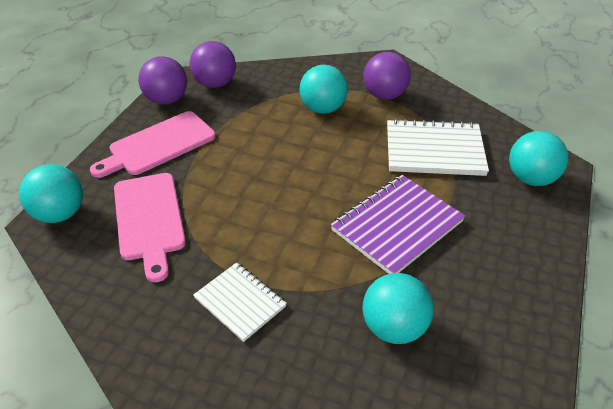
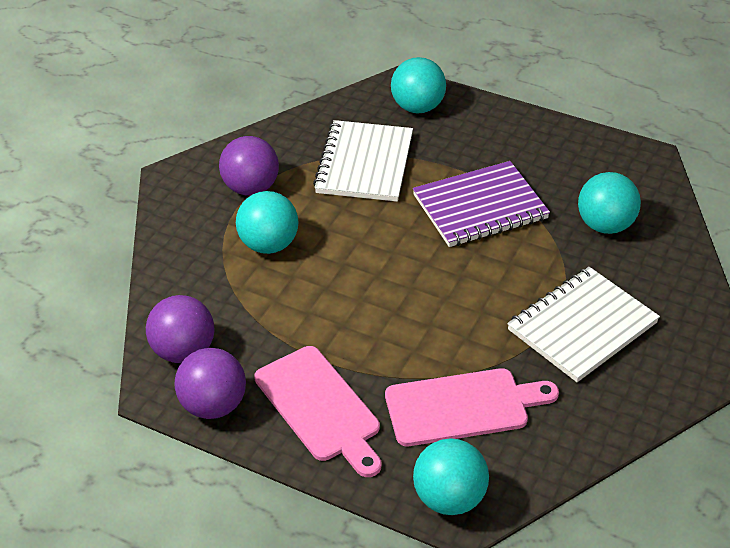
camera: 85 degrees left, 0 degrees up
white notebook [193,262,287,342] -> white notebook [507,267,660,382], size x1.61
purple notebook [331,175,465,274] -> purple notebook turned 75 degrees counterclockwise [413,161,550,247]

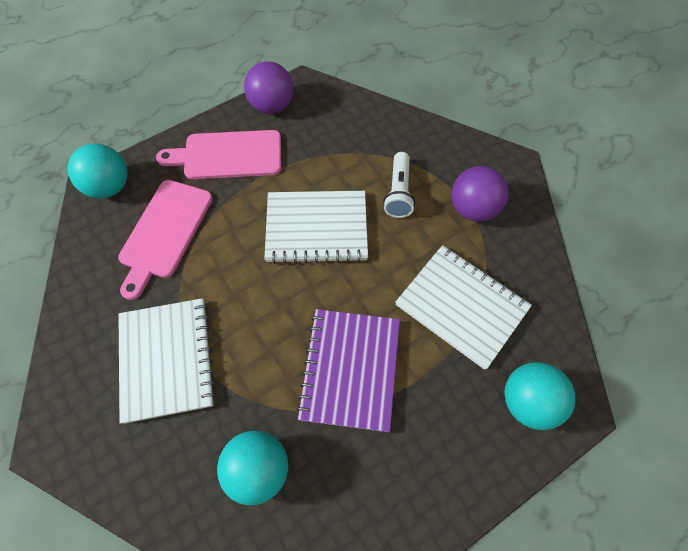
camera: 120 degrees right, 20 degrees up
purple ball [146,295,215,363] -> none
turquoise ball [236,191,298,254] -> white flashlight [383,152,415,218]
none -> white notebook [264,191,368,264]

